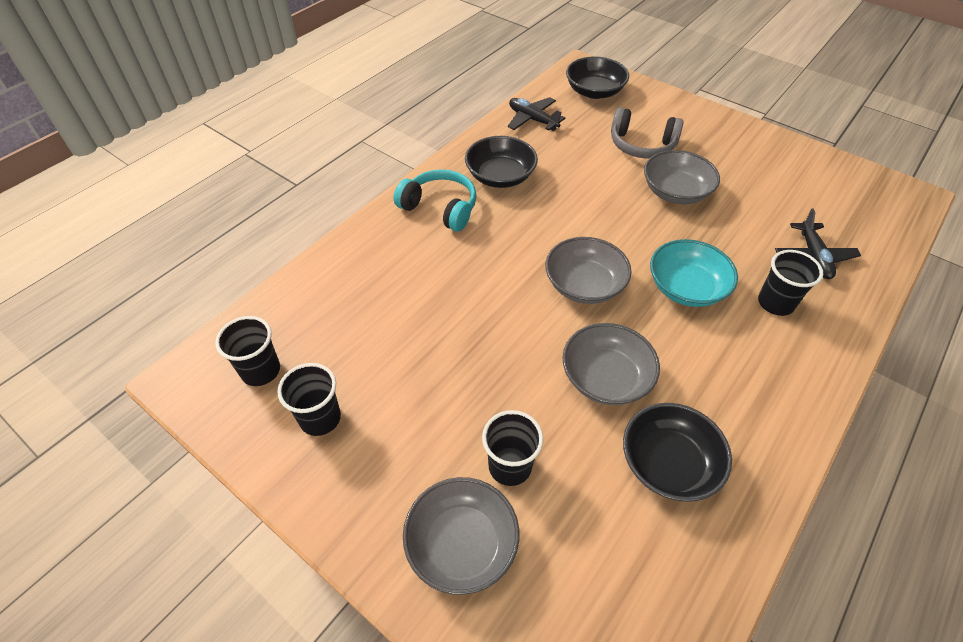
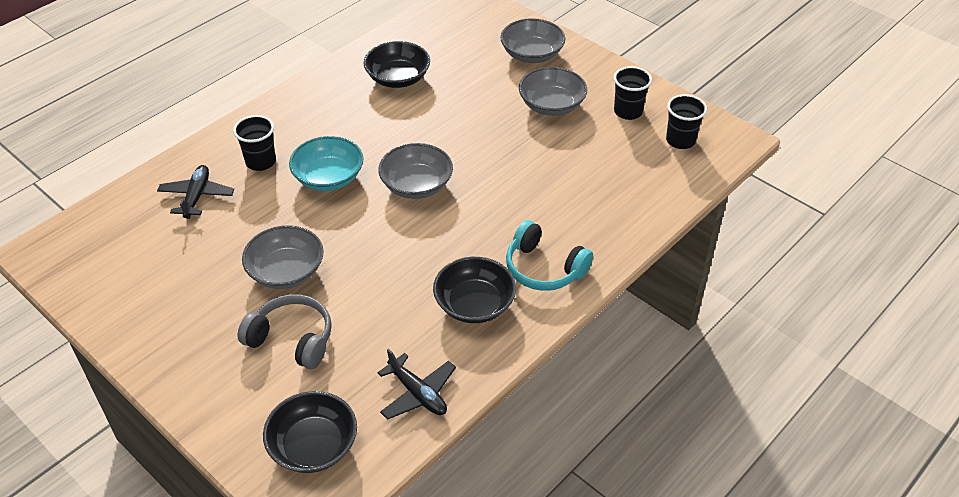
camera: 175 degrees left, 5 degrees down
black cup [482,410,543,486] -> none
grey bowl [562,323,660,405] -> grey bowl moved to [519,67,587,116]

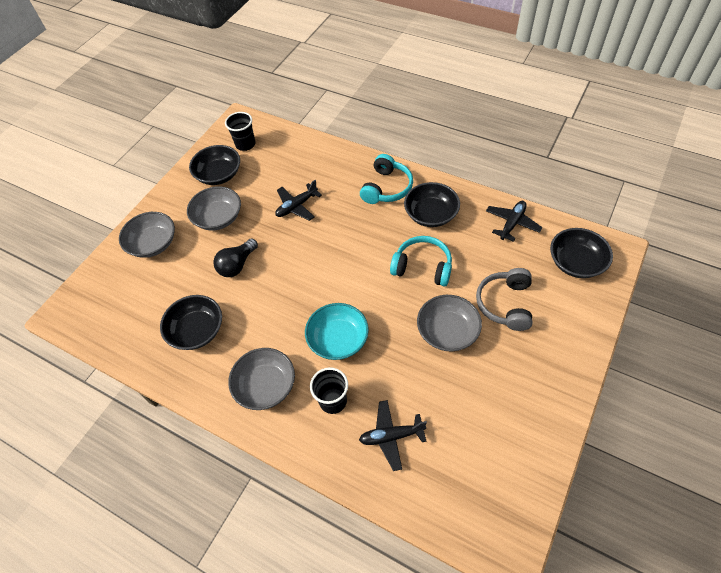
camera: 100 degrees left, 10 degrees up
grey bowl [378,143,453,199] -> grey bowl moved to [228,348,295,410]
black cup [614,66,652,120] -> black bowl [189,145,240,185]
none -> black light bulb [213,238,258,277]
none -> black plane [275,180,322,221]
none -> turquoise headphones [390,236,452,286]

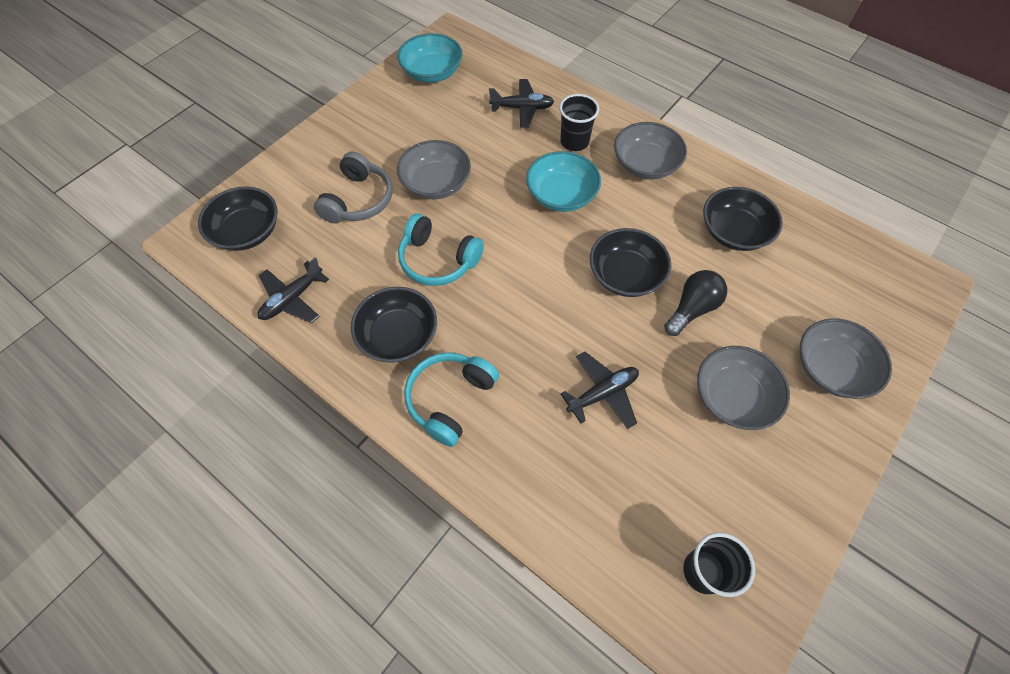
camera: 175 degrees left, 5 degrees up
black bowl [189,145,240,185] -> black bowl moved to [590,228,671,297]
none -> turquoise bowl [397,33,463,83]

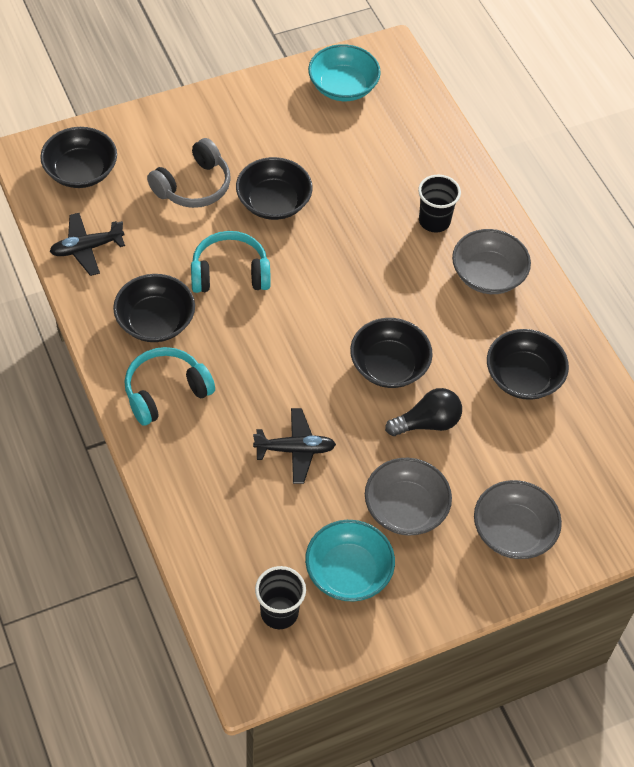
camera: 25 degrees right, 5 degrees down
grey bowl [397,140,471,199] -> black bowl [236,157,313,220]
turquoise headphones [398,213,484,286] -> turquoise headphones turned 120 degrees clockwise [191,231,271,293]
black plane [489,79,554,128] -> none
turquoise bowl [526,151,601,212] -> turquoise bowl moved to [305,520,395,601]

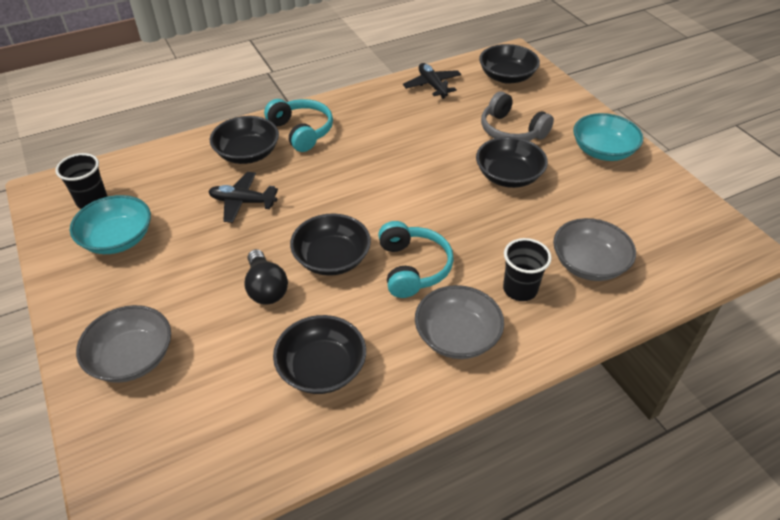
camera: 90 degrees right, 10 degrees down
black bowl [113,274,195,342] -> black bowl moved to [210,116,279,164]
turquoise headphones [191,231,271,293] -> turquoise headphones moved to [378,221,454,298]
black plane [253,408,336,484] -> black plane turned 105 degrees clockwise [208,172,278,223]
turquoise bowl [308,44,381,101] -> turquoise bowl moved to [573,113,643,161]
grey bowl [365,458,452,536] -> grey bowl moved to [553,218,636,281]

